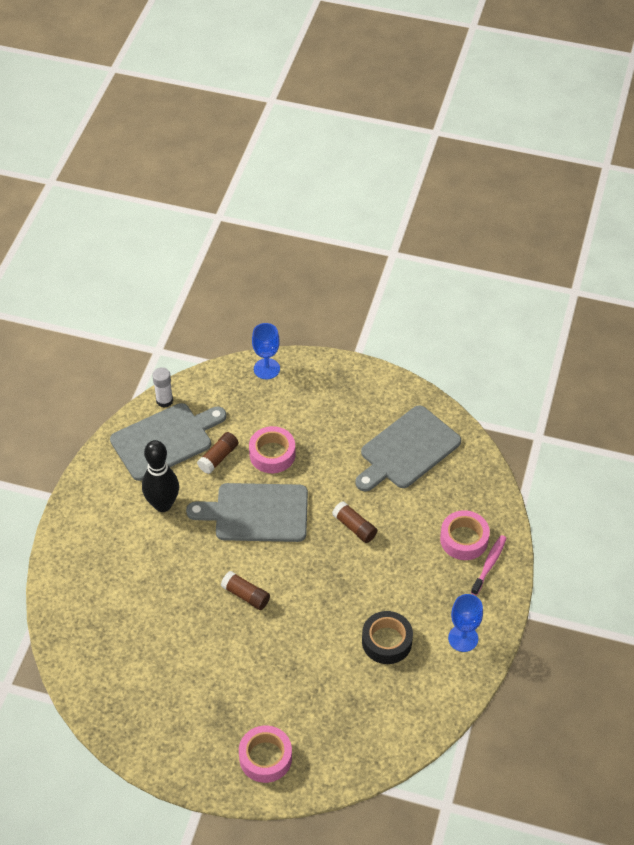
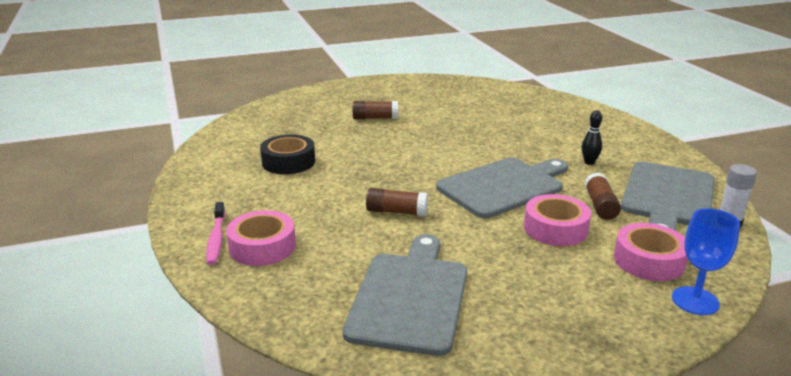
camera: 145 degrees right, 25 degrees down
black bowling pin [142,440,179,512] -> black bowling pin [582,110,602,165], size x0.48
brown glue stick [221,571,270,610] -> brown glue stick moved to [353,101,398,119]
pink tape [239,725,292,783] -> pink tape moved to [614,223,688,281]
blue goblet [448,594,483,652] -> none

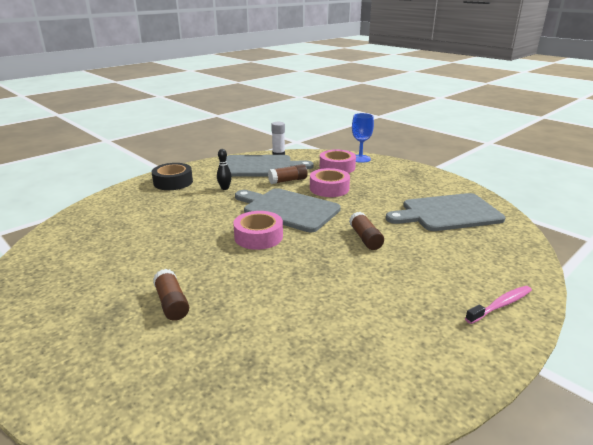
camera: 115 degrees left, 0 degrees up
pink tape [226,210,296,266] -> pink tape moved to [233,211,283,250]
black tape [260,134,315,174] -> black tape moved to [152,163,193,190]

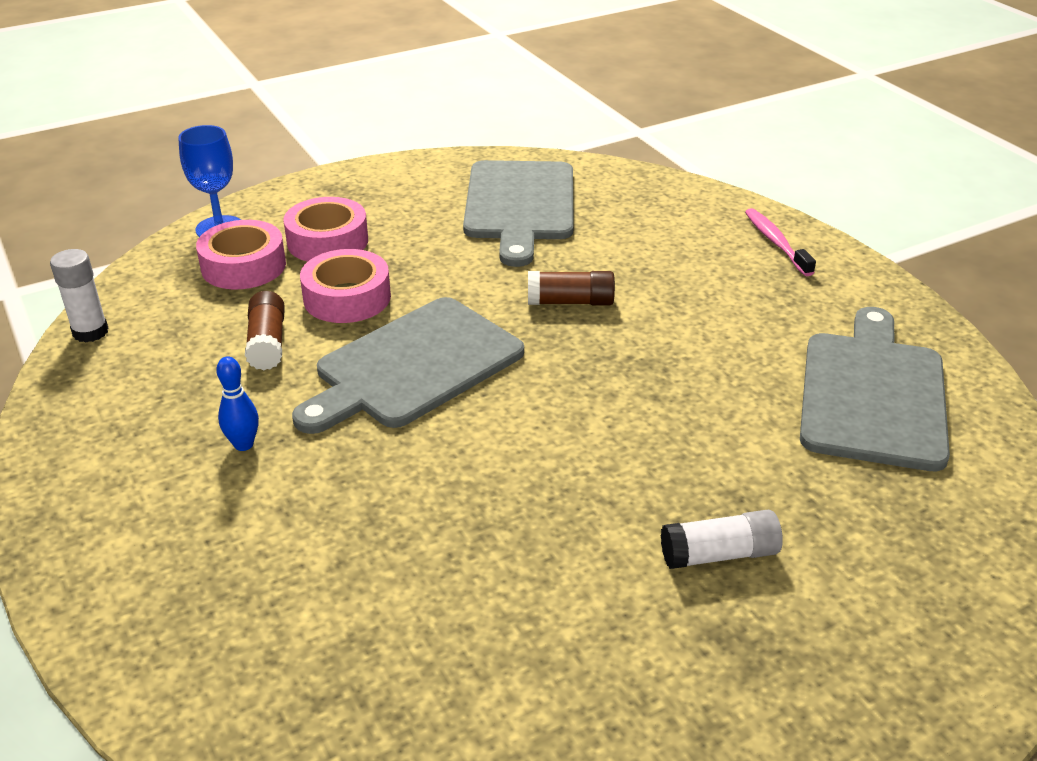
camera: 75 degrees left, 10 degrees up
black tape [152,163,193,190] -> none
brown glue stick [153,269,189,321] -> white glue stick [661,510,783,569]
black bowling pin [217,149,232,190] -> blue bowling pin [216,356,259,451]
grey cutting board [226,155,314,177] -> grey cutting board moved to [800,307,950,472]
pink tape [233,211,283,250] -> pink tape moved to [283,197,368,262]

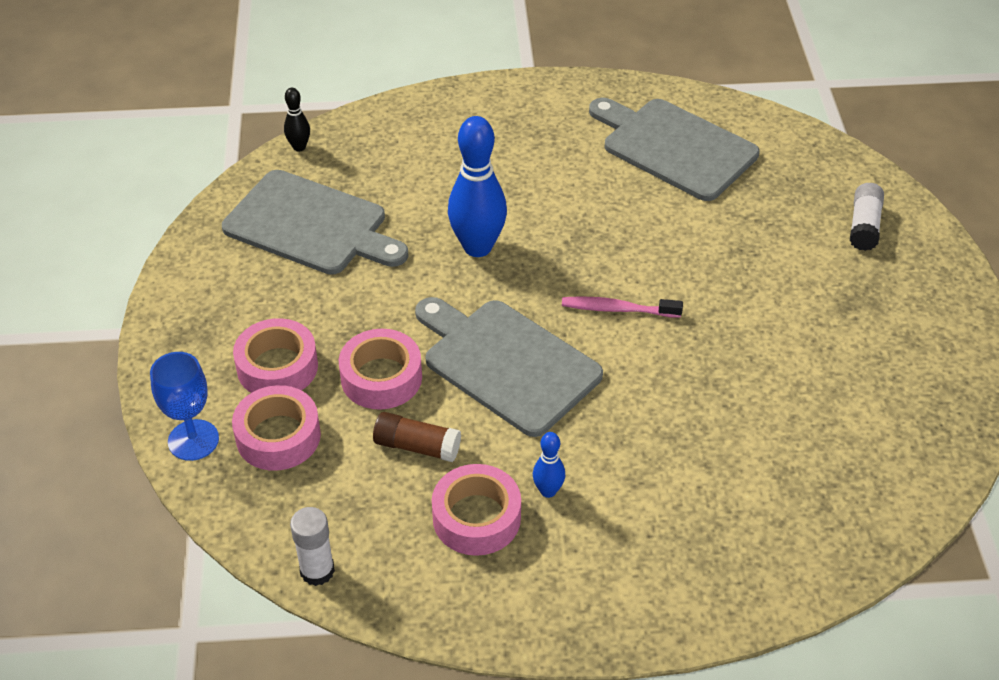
camera: 65 degrees left, 10 degrees up
grey cutting board [292,297,524,434] -> grey cutting board turned 150 degrees clockwise [415,297,603,437]
brown glue stick [528,271,615,305] -> blue bowling pin [448,116,507,257]
white glue stick [661,510,783,569] -> white glue stick moved to [850,183,884,251]
pink toothbrush [745,208,816,276] -> pink toothbrush moved to [562,296,683,318]
none -> black bowling pin [284,88,310,151]
none -> pink tape [432,464,521,556]

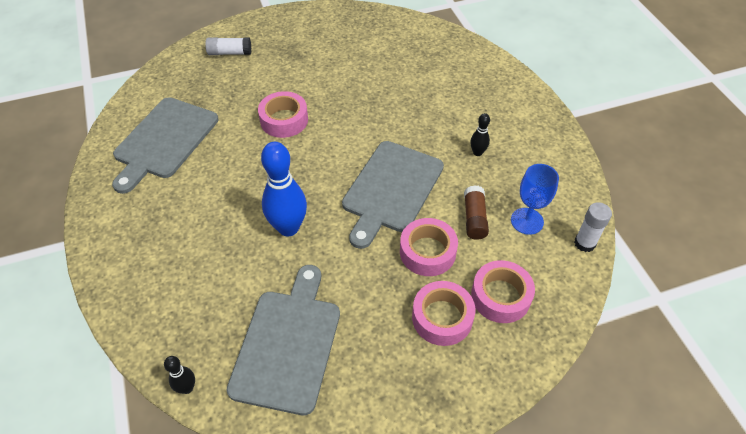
camera: 105 degrees left, 5 degrees up
blue goblet [150,352,219,461] -> blue goblet moved to [511,164,559,235]
pink tape [432,464,521,556] -> pink tape moved to [258,91,308,138]
blue bowling pin [533,432,565,498] -> black bowling pin [470,113,490,156]
pink toothbrush [562,296,683,318] -> none

